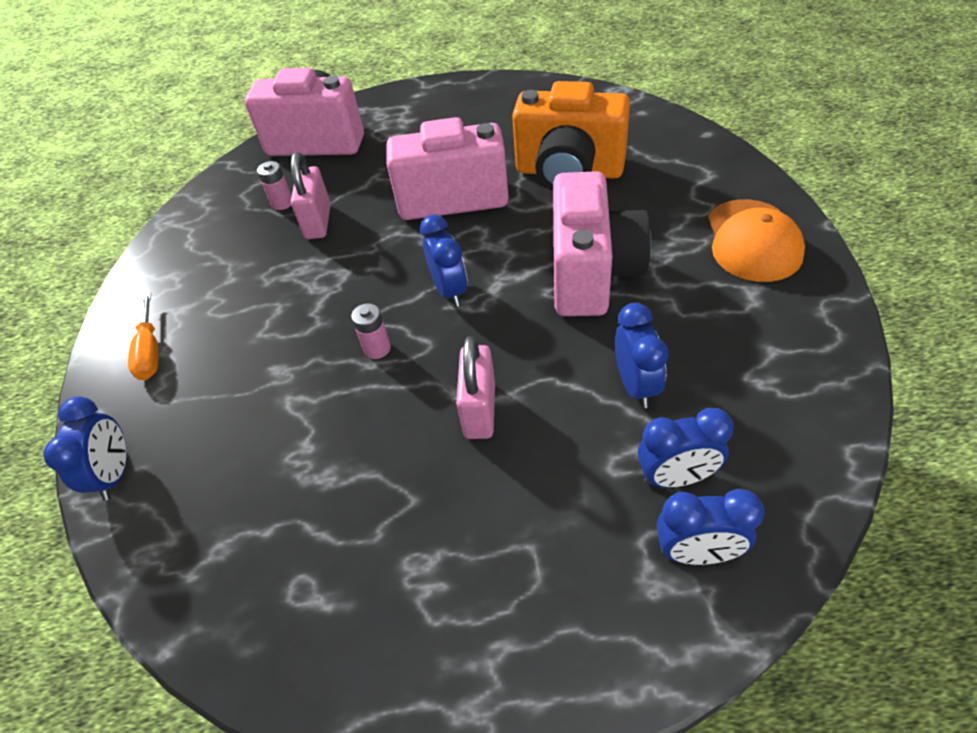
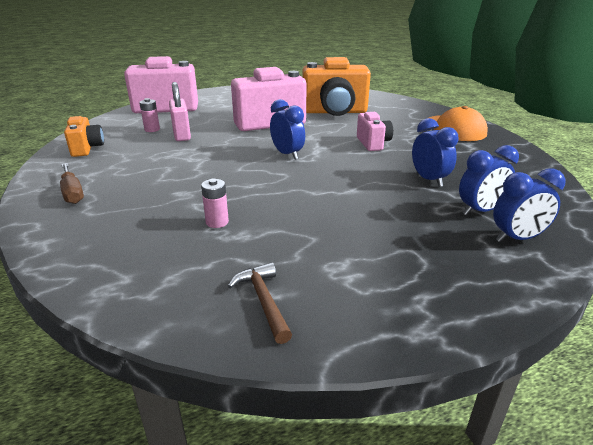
camera: 20 degrees left, 20 degrees down
blue clock [43,396,127,501] -> none
orange screwdriver [128,293,159,380] -> brown screwdriver [60,163,84,204]
pink battery [351,303,391,359] -> pink battery moved to [201,179,229,228]
pink padlock [456,336,495,439] -> none
pink camera [553,171,651,316] -> pink camera [357,112,393,151], size x0.52
none -> orange camera [64,116,104,157]
none -> brown hammer [228,262,292,344]

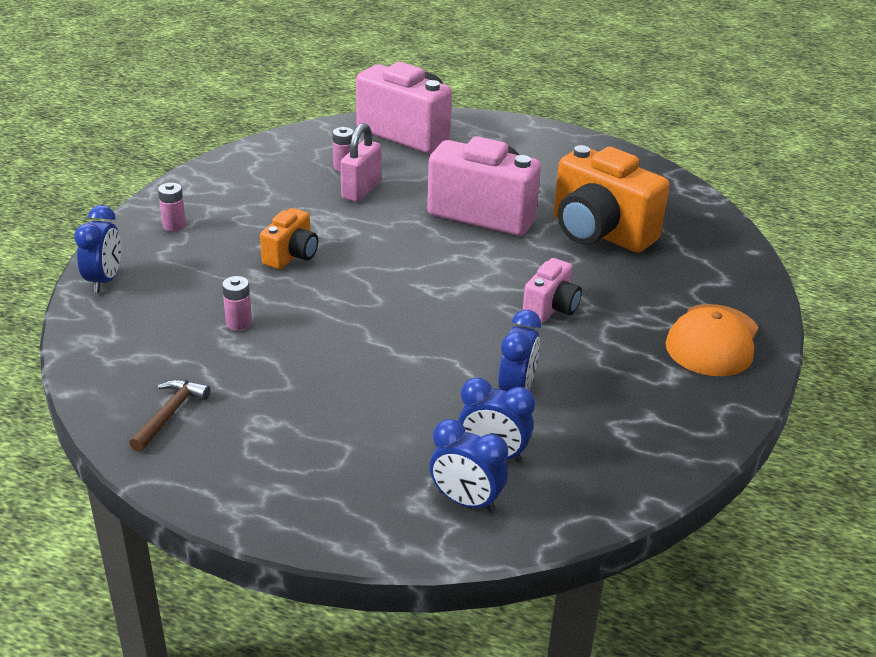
camera: 40 degrees right, 5 degrees up
brown screwdriver [60,163,84,204] -> pink battery [158,183,186,232]
orange camera [64,116,104,157] -> orange camera moved to [260,208,318,269]
blue clock [270,99,305,160] -> blue clock moved to [74,205,121,293]

